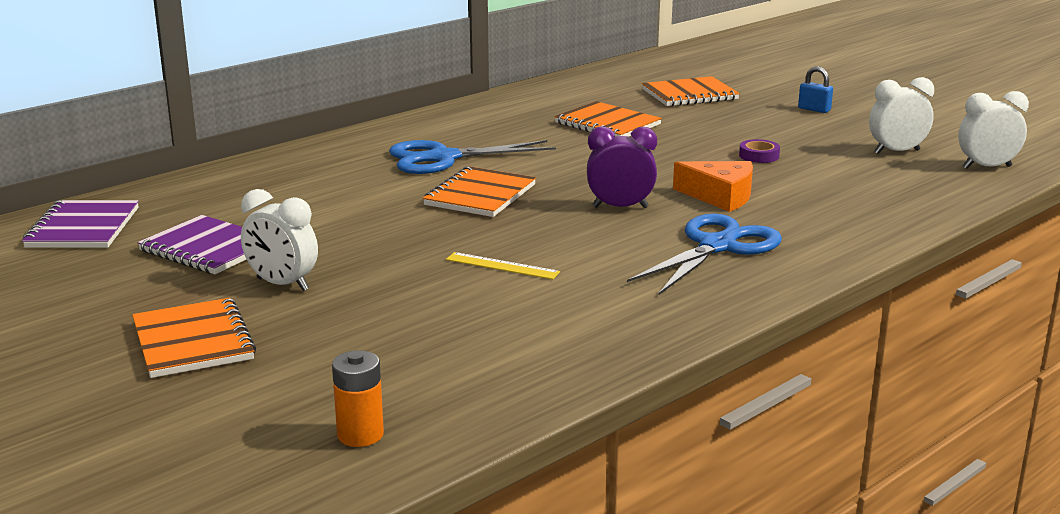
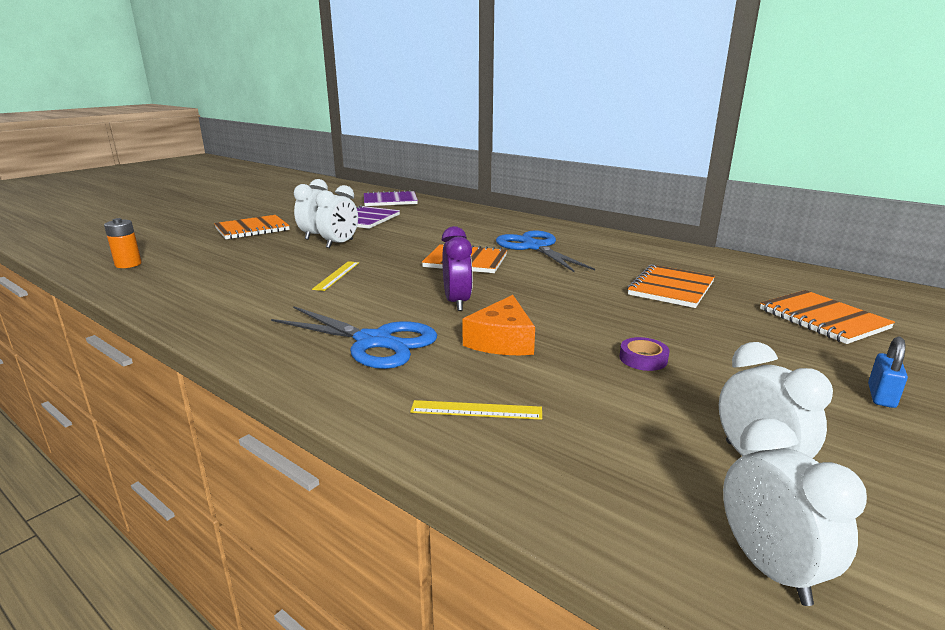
camera: 80 degrees right, 0 degrees up
none -> white clock [316,185,358,248]
none -> yellow ruler [410,400,542,420]

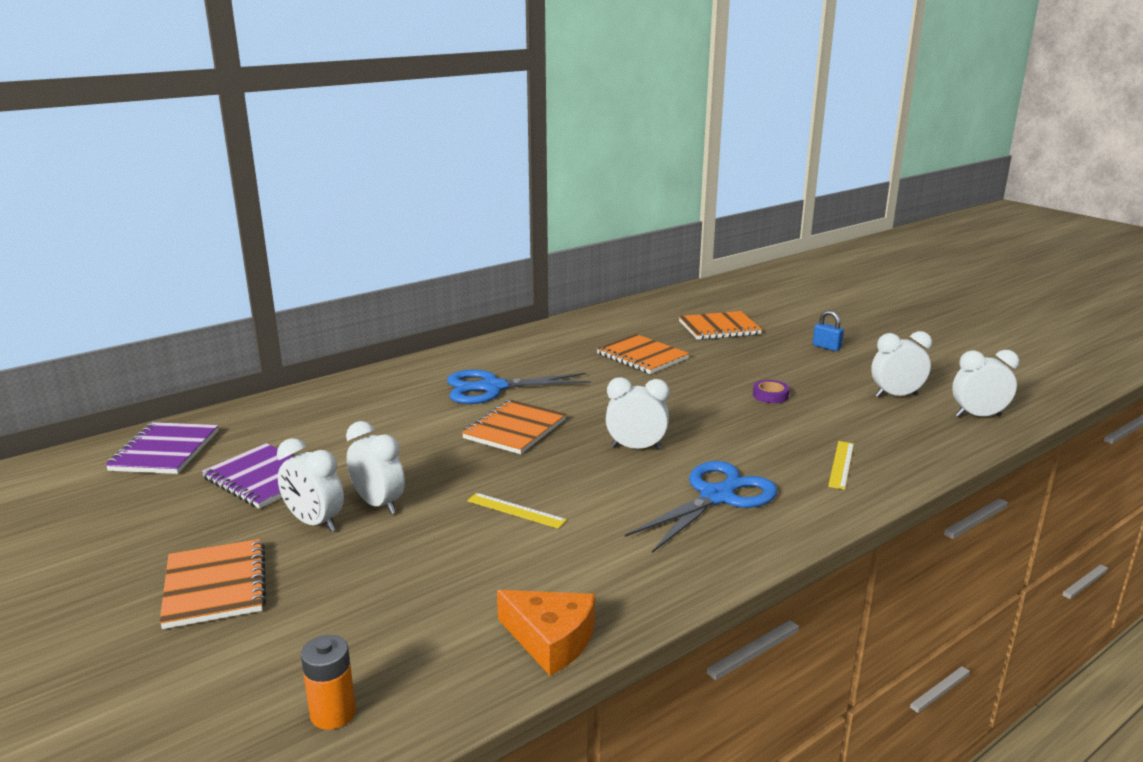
camera: 75 degrees left, 0 degrees up
purple clock [442,226,473,311] -> white clock [606,377,670,450]
orange cheese [462,295,535,355] -> orange cheese moved to [497,590,595,676]

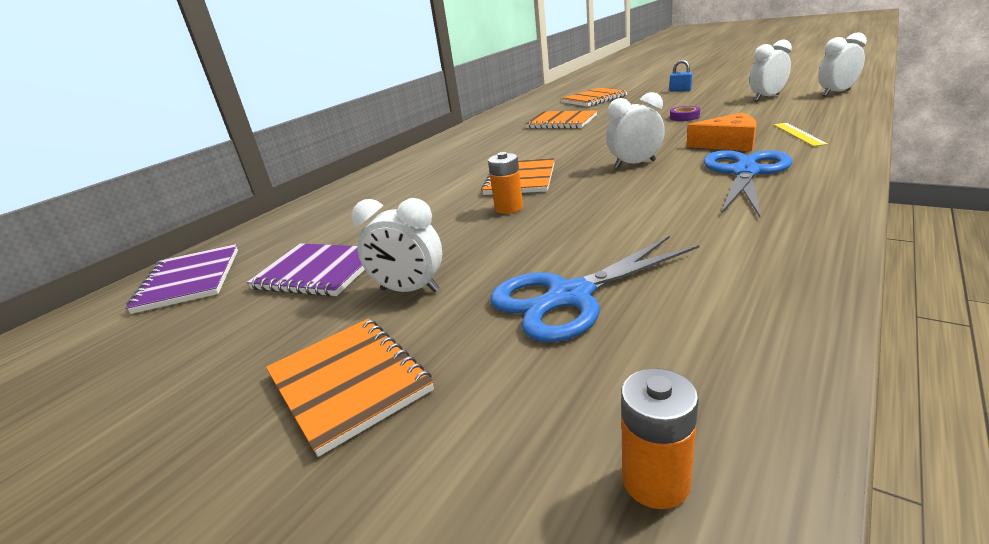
camera: 15 degrees left, 5 degrees up
white clock [346,421,405,514] -> none
blue scissors [447,370,591,404] -> blue scissors moved to [490,236,700,342]
yellow ruler [467,493,567,529] -> none
orange cheese [497,590,595,676] -> orange cheese moved to [687,113,757,151]
none -> orange battery [488,152,523,214]

